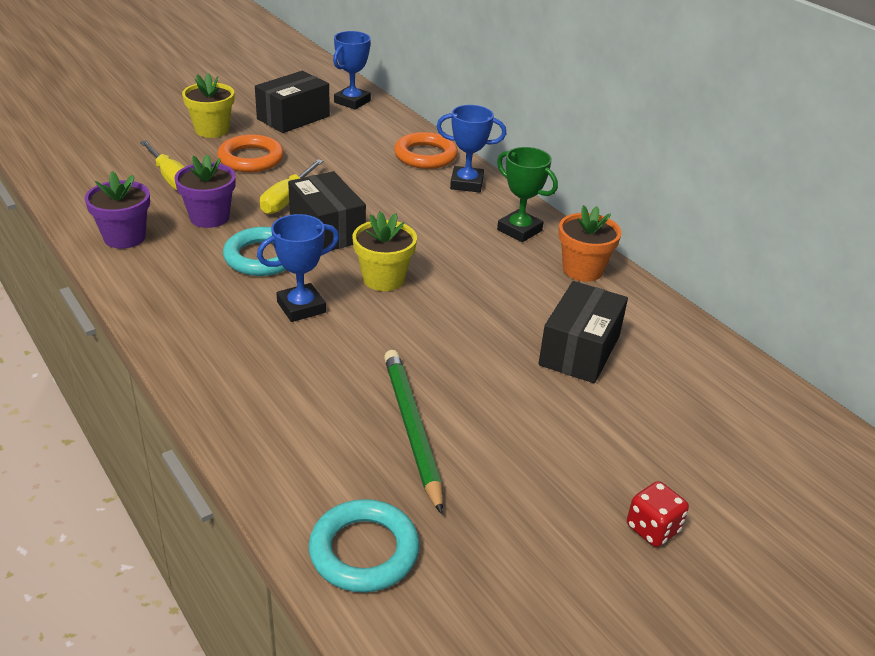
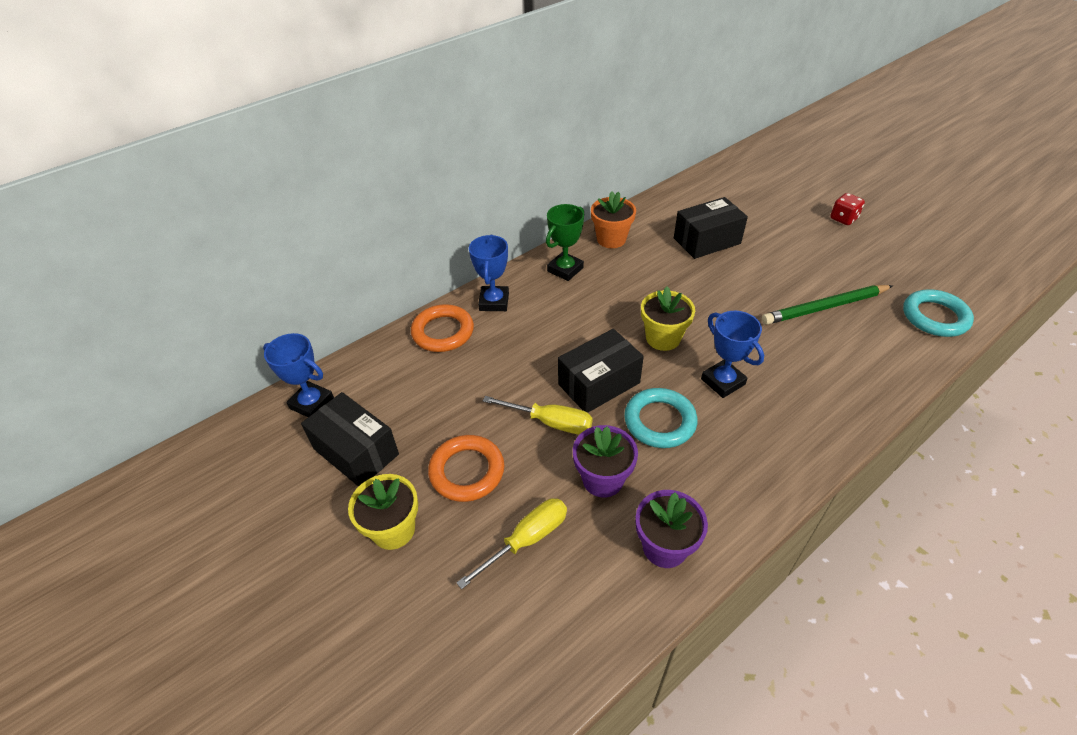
camera: 90 degrees left, 10 degrees up
black box [539,281,628,383] -> black box turned 45 degrees counterclockwise [674,197,748,259]

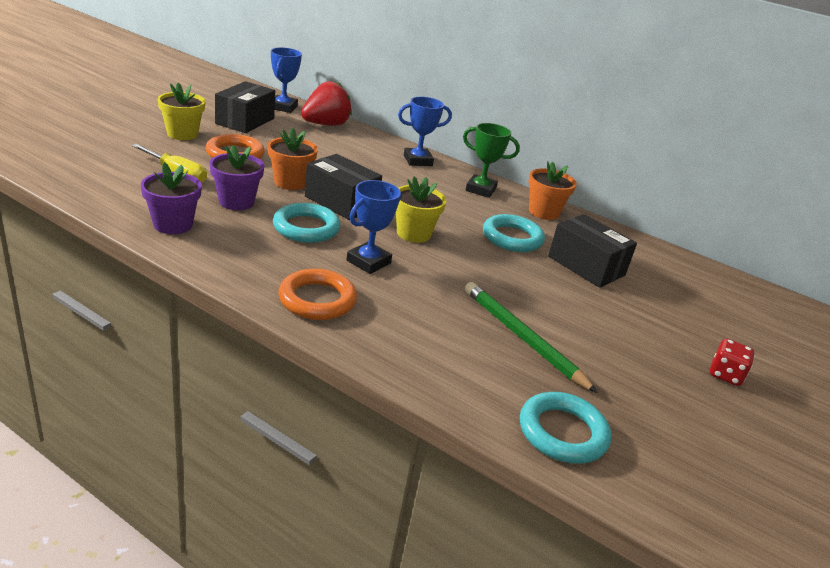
camera: 65 degrees right, 15 degrees down
orange ring [411,304,474,352] -> orange ring moved to [278,269,357,320]
yellow screwdriver [483,396,593,435] -> orange flower pot [268,128,318,190]
none -> red strawberry [301,81,352,126]
none -> turquoise ring [483,214,545,252]

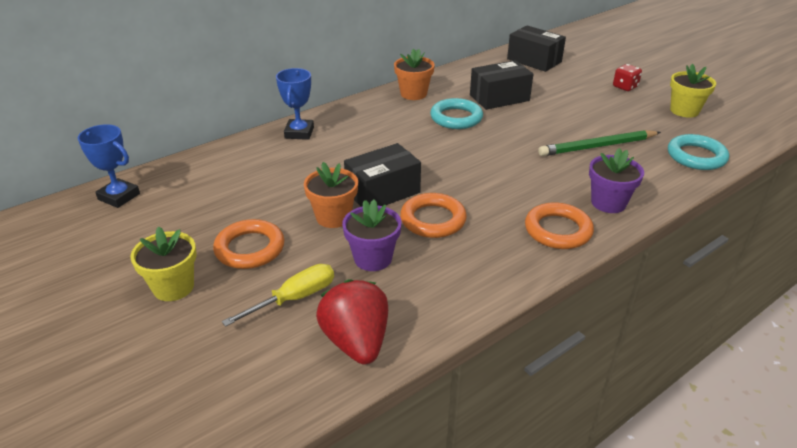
camera: 65 degrees left, 5 degrees up
purple flower pot [141,162,202,234] -> purple flower pot moved to [589,148,644,213]
black box [215,81,275,133] -> black box moved to [507,25,566,72]
turquoise ring [273,203,340,243] -> orange ring [400,193,467,238]
red strawberry [301,81,352,126] -> red strawberry moved to [316,279,388,365]
blue trophy [346,180,401,274] -> none
yellow flower pot [396,177,446,243] -> yellow flower pot moved to [670,64,716,118]
green trophy [463,123,520,198] -> none

